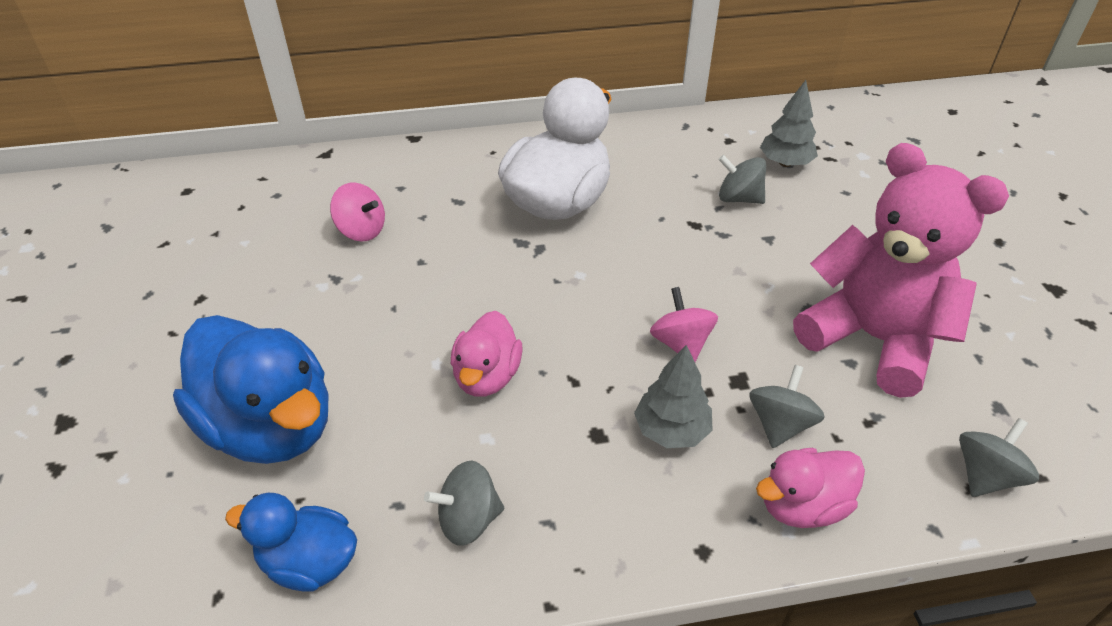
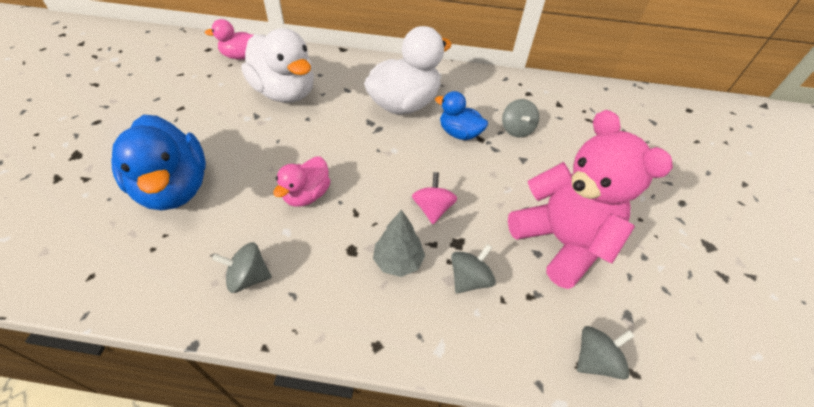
camera: 15 degrees right, 5 degrees up
blue duck [225,493,357,592] -> blue duck moved to [435,91,488,140]
pink spinning top [330,183,385,241] -> white duck [241,28,314,103]
grey spinning top [719,155,766,204] -> grey spinning top turned 135 degrees counterclockwise [502,99,539,138]
pink duck [756,448,865,528] -> pink duck moved to [205,19,254,60]
grey tree [760,80,818,167] -> none

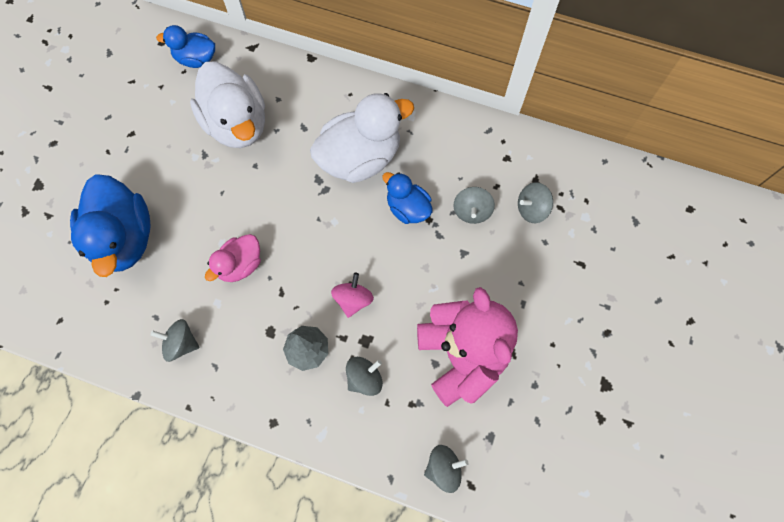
camera: 15 degrees right, 20 degrees up
pink duck [205,19,254,60] -> blue duck [156,25,215,68]
none -> grey spinning top [518,182,553,223]

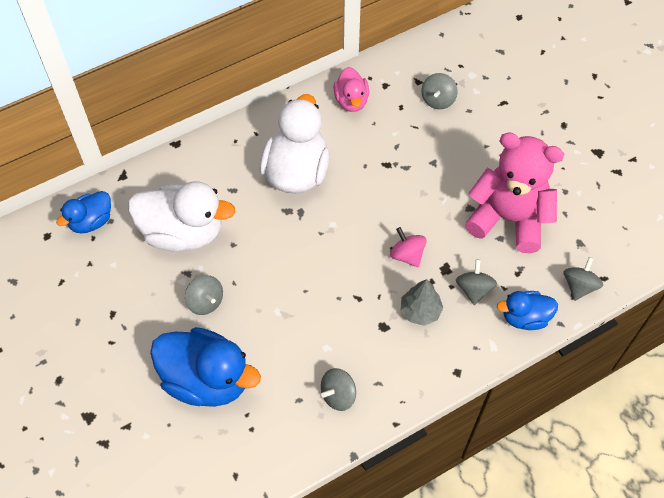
camera: 50 degrees left, 10 degrees down
pink duck [205,234,261,282] -> pink duck moved to [333,67,369,112]
blue duck [382,172,432,224] -> blue duck moved to [497,291,558,330]
grey spinning top [454,187,495,224] -> grey spinning top moved to [185,275,223,315]

